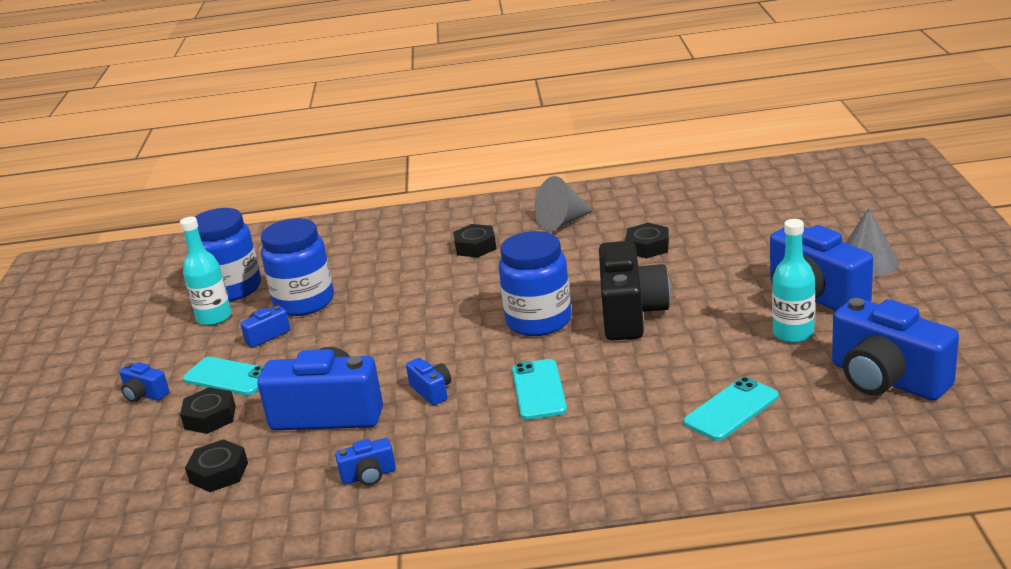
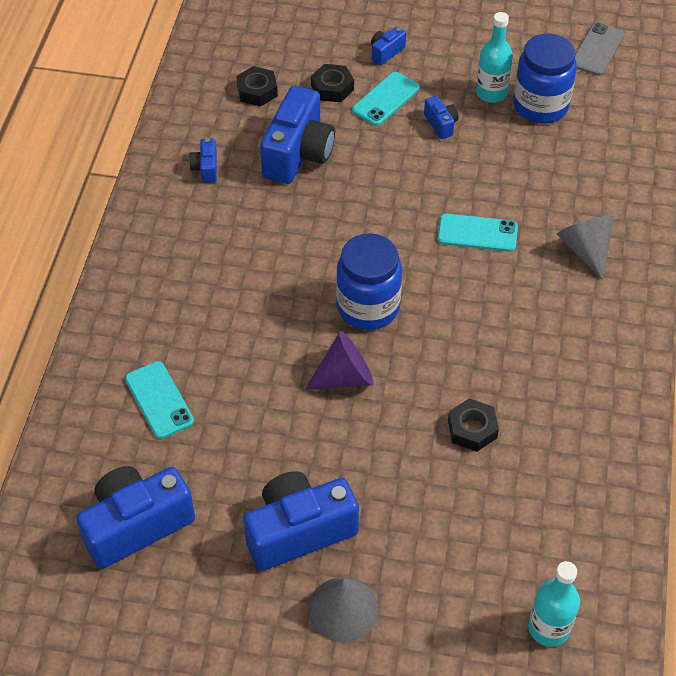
camera: 100 degrees right, 25 degrees up
blue jar [261,218,334,316] -> none
blue camera [406,358,451,406] -> none
black nut [453,224,496,258] -> none
turquoise phone [512,359,567,420] -> turquoise phone moved to [438,213,518,252]
grey cone [534,176,593,232] -> grey cone moved to [557,215,614,280]
black camera [599,241,670,341] -> purple cone [305,331,374,390]
turquoise bottle [772,219,815,343] -> turquoise bottle moved to [528,561,580,647]
none -> grey phone [575,23,624,76]

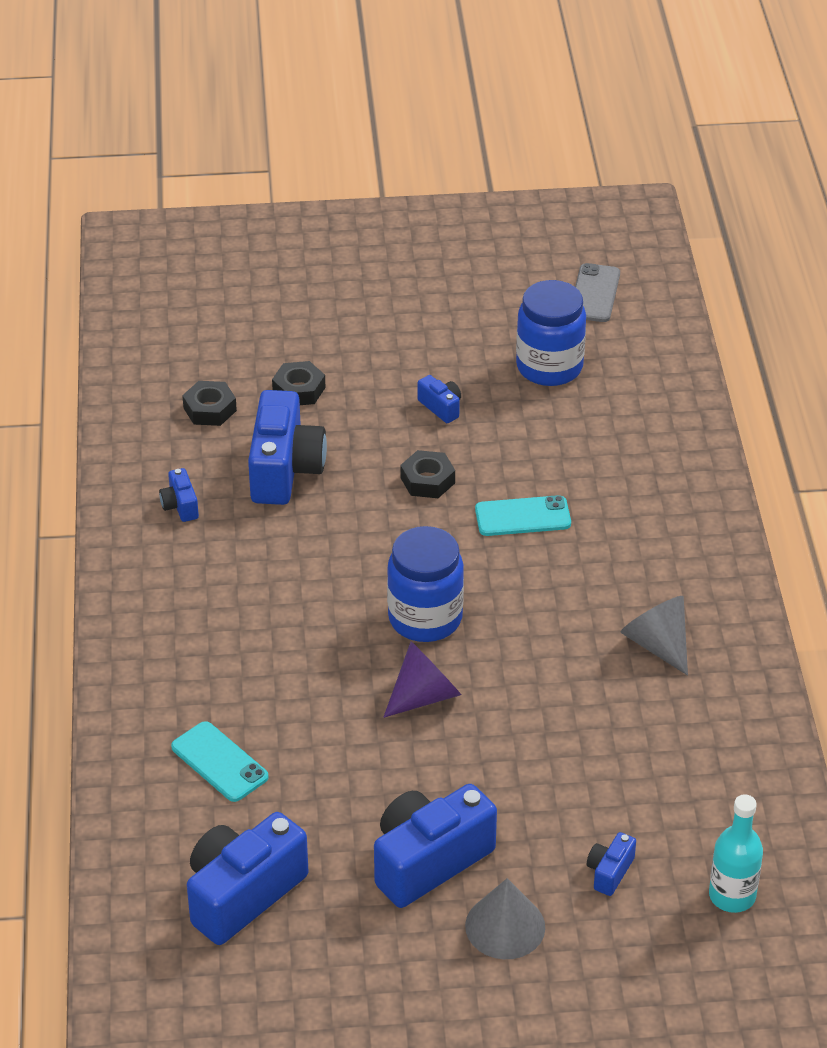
camera: 15 degrees left, 10 degrees down
turquoise phone [352,72,420,126] -> none
blue camera [371,27,406,65] -> blue camera moved to [587,832,636,896]
black nut [448,398,499,452] -> black nut moved to [400,450,455,498]
turquoise bottle [476,12,513,103] -> none
grey cone [557,215,614,280] -> grey cone moved to [621,596,688,676]

